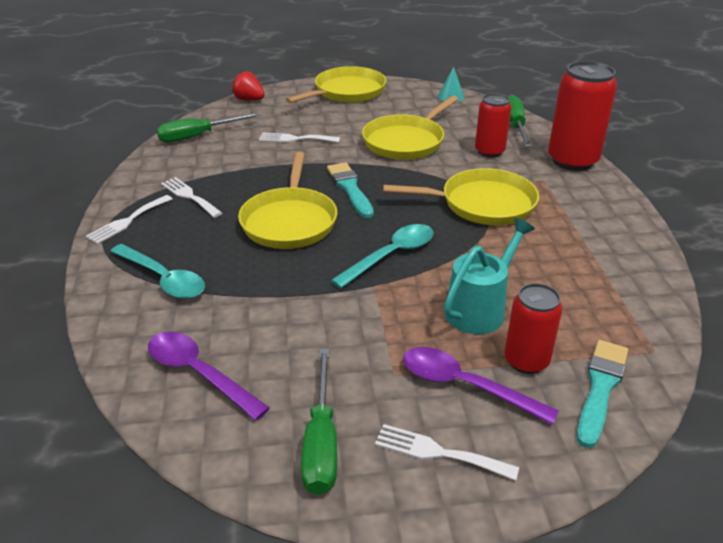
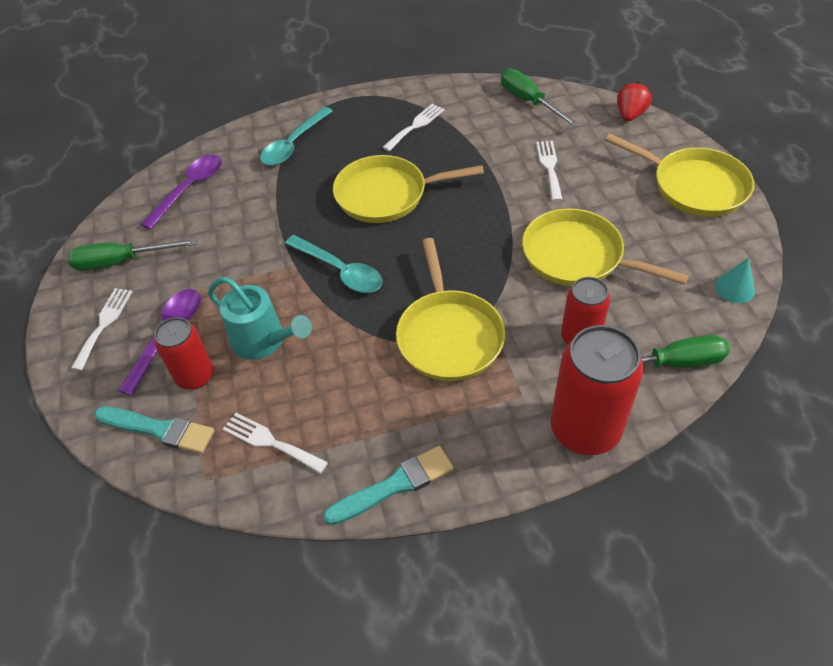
camera: 85 degrees right, 15 degrees up
white fork [85,195,172,244] -> white fork moved to [223,413,328,474]
turquoise brush [327,162,374,218] -> turquoise brush moved to [323,446,454,525]

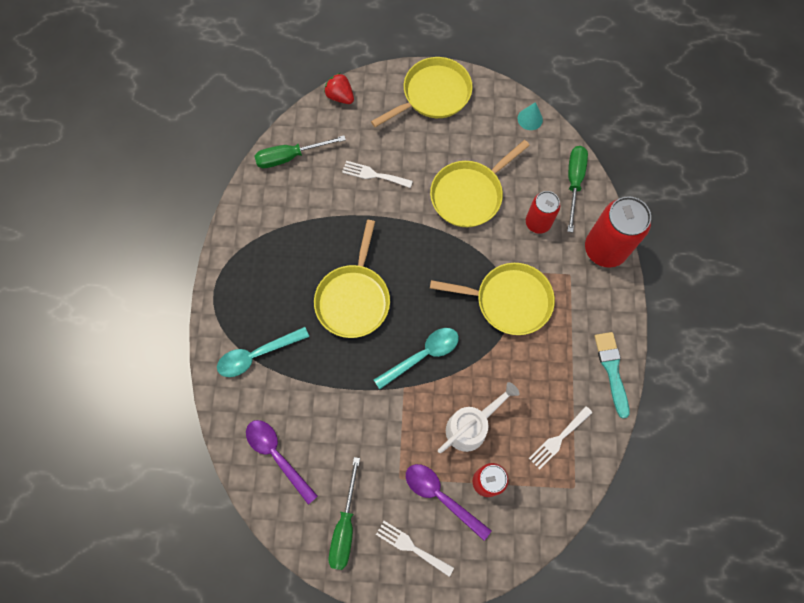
camera: 75 degrees left, 20 degrees up
turquoise brush [94,407,215,454] -> none
turquoise watering can [208,277,312,360] -> white watering can [438,382,519,453]
turquoise spoon [260,107,333,166] -> turquoise spoon turned 105 degrees clockwise [217,327,309,377]
white fork [382,104,445,151] -> none

